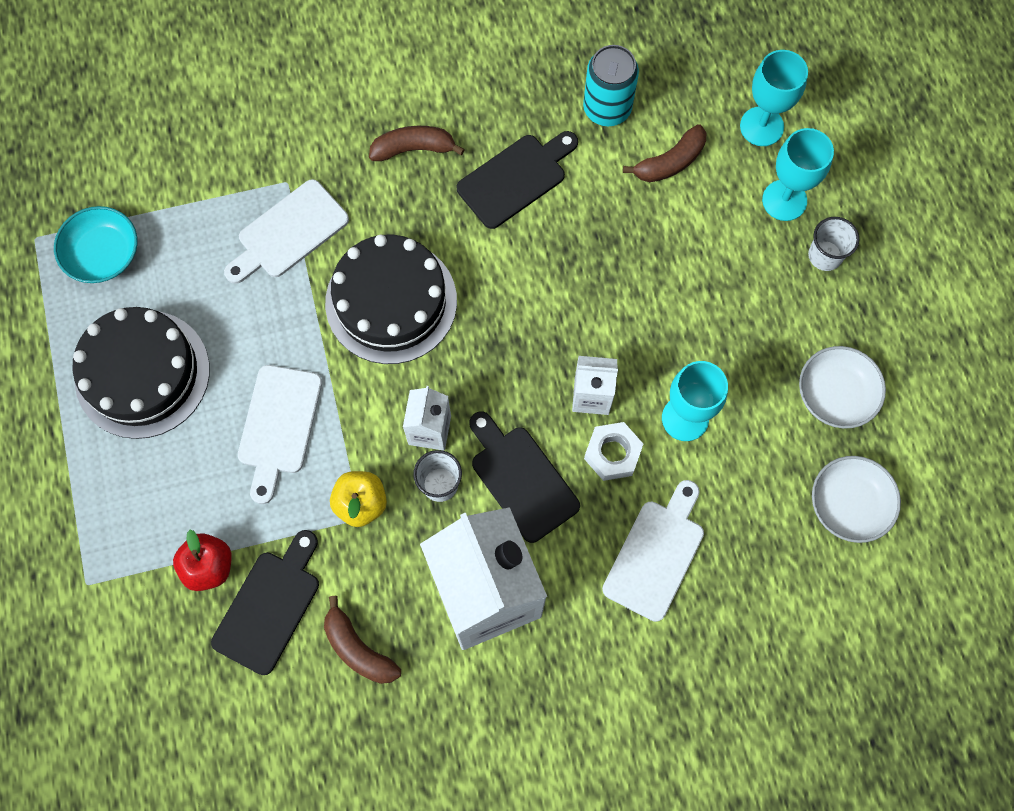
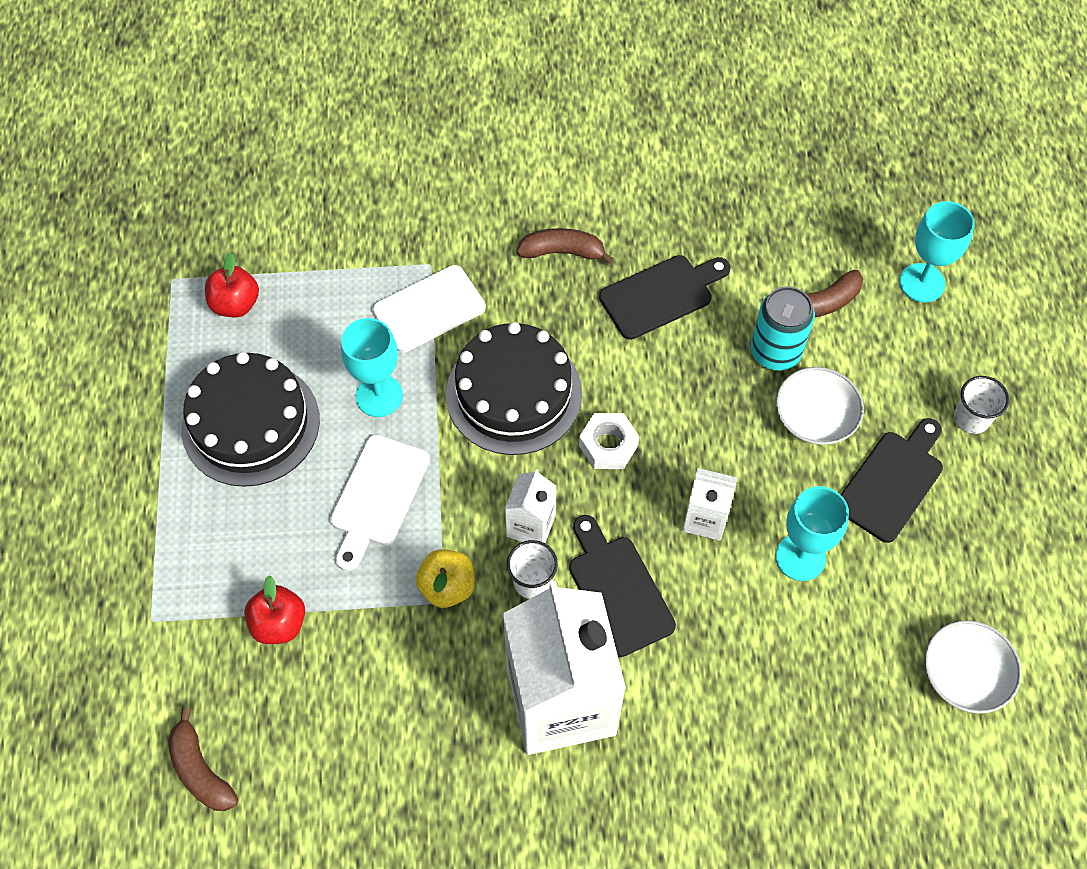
camera: 10 degrees right, 10 degrees down
turquoise bowl [54,206,138,283] -> red apple [205,253,259,317]
black cutting board [211,530,319,675] -> black cutting board moved to [841,418,943,543]
brown banana [324,596,401,684] -> brown banana moved to [168,708,238,811]
turquoise can [583,45,639,126] -> turquoise can moved to [751,286,815,370]
white nut [584,422,643,481] -> white nut moved to [579,413,639,469]
white cutting board [602,480,704,622] -> none
turquoise goblet [762,128,834,221] -> turquoise goblet moved to [341,318,403,417]
white bowl [799,346,886,428] -> white bowl moved to [776,367,864,445]

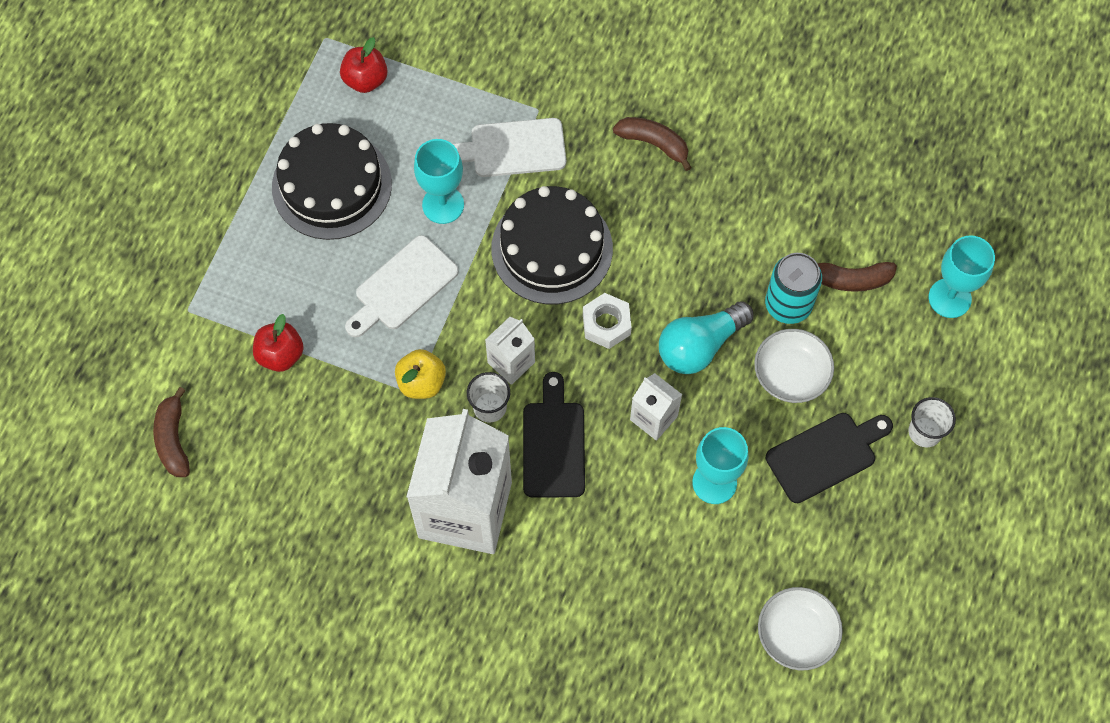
camera: 25 degrees right, 5 degrees up
black cutting board [599,255,730,340] -> none
none -> turquoise light bulb [659,301,754,374]

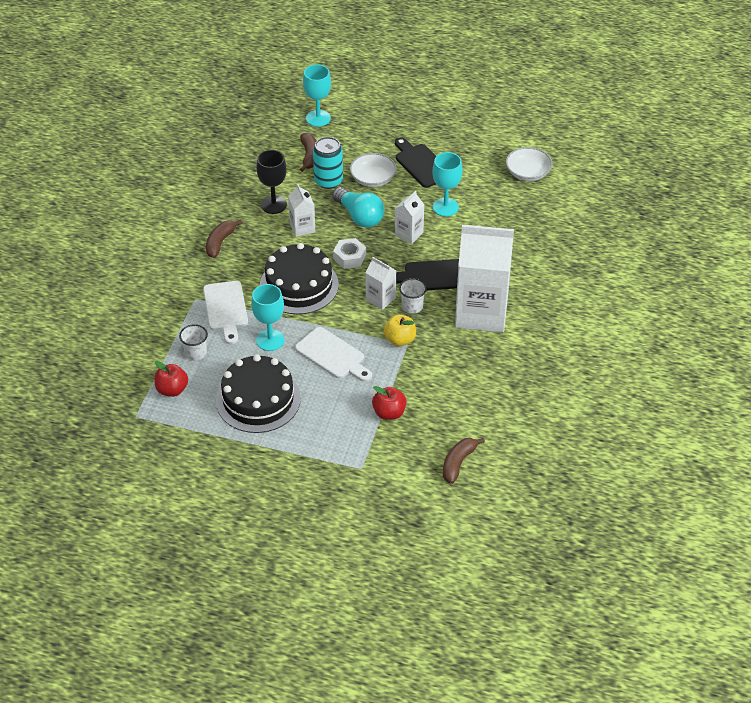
camera: 95 degrees left, 20 degrees down
brown banana [153,387,190,477] -> brown banana turned 135 degrees clockwise [443,438,485,484]
white cup [908,397,956,447] -> white cup moved to [179,324,208,361]
none -> black goblet [256,150,287,214]
none -> white carton [288,184,315,237]

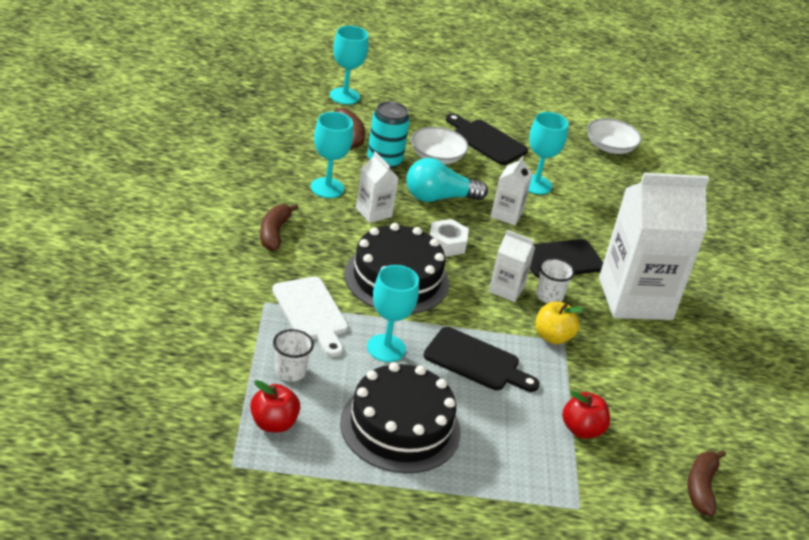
camera: 20 degrees left, 10 degrees down
black goblet [256,150,287,214] -> turquoise goblet [311,112,353,198]
white cutting board [295,327,372,382] -> black cutting board [423,327,540,392]
turquoise light bulb [332,187,384,227] -> turquoise light bulb turned 135 degrees clockwise [406,158,488,202]

